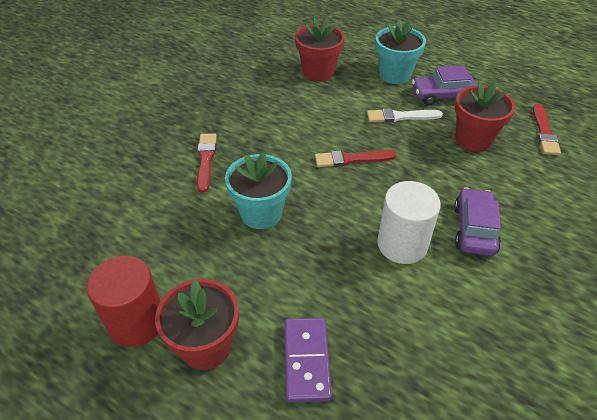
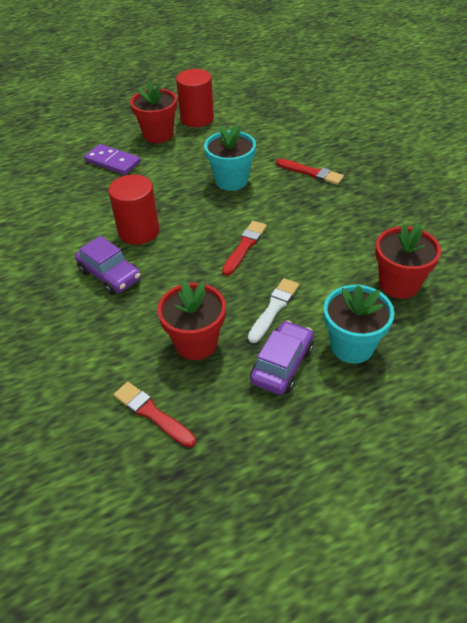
camera: 125 degrees right, 0 degrees up
white cylinder [377,181,441,264] -> red cylinder [108,174,159,245]

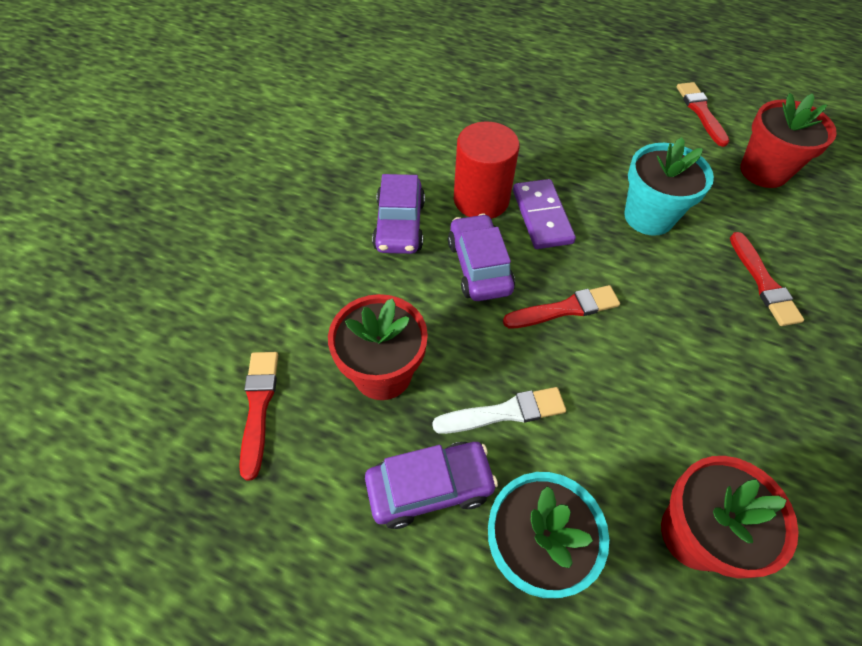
camera: 45 degrees right, 10 degrees up
purple domino [84,144,141,175] -> purple domino moved to [513,179,576,249]
red flower pot [130,82,177,143] -> red flower pot moved to [740,93,837,188]
red cylinder [176,69,214,127] -> red brush [677,82,729,147]
none -> purple car [448,214,515,301]

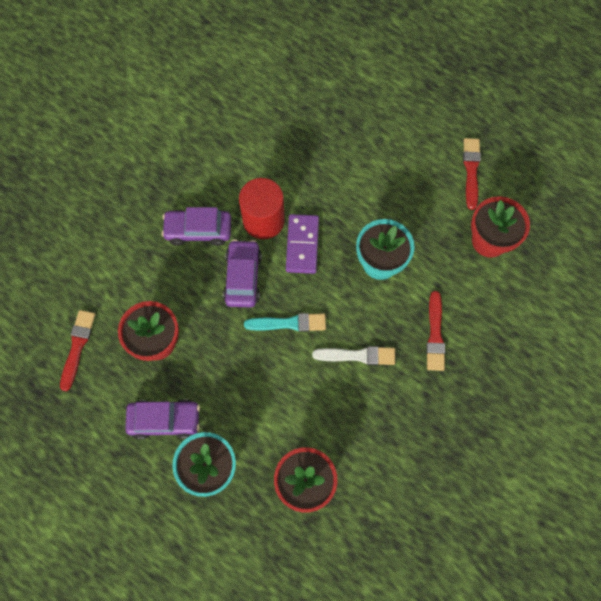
camera: 15 degrees right, 15 degrees up
purple car [372,174,425,254] -> purple car turned 75 degrees clockwise [162,207,231,246]
white brush [432,387,566,434] -> white brush moved to [312,346,395,365]
red brush [503,285,620,328] -> turquoise brush [244,313,326,332]

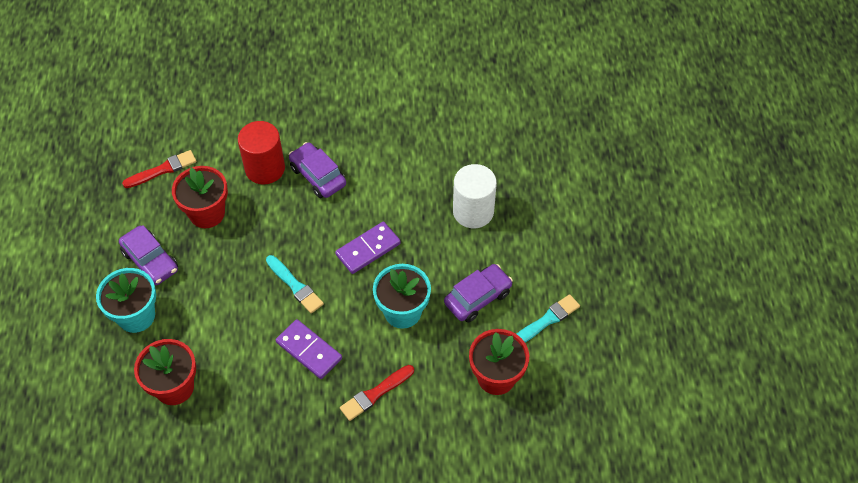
camera: 50 degrees right, 15 degrees down
purple car [223,239,262,308] -> purple car moved to [444,264,513,322]
red cylinder [239,178,285,239] -> red cylinder moved to [238,121,285,185]
white brush [312,346,395,365] -> purple domino [276,319,342,379]
red brush [463,138,481,210] -> turquoise brush [517,294,580,343]
none -> white cylinder [453,164,497,228]

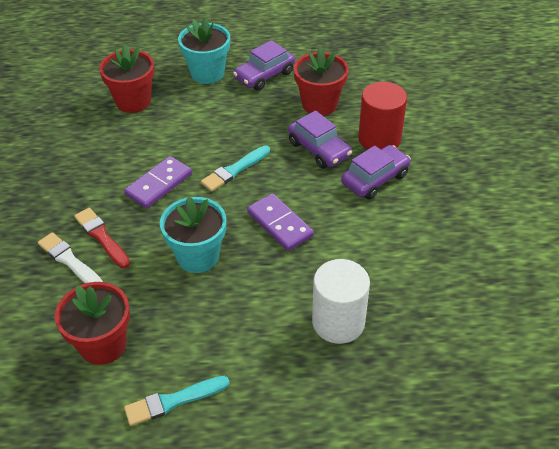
camera: 90 degrees right, 10 degrees down
red brush [122,150,197,188] -> none
purple car [444,264,513,322] -> purple car moved to [288,110,352,169]
turquoise brush [517,294,580,343] -> turquoise brush turned 105 degrees clockwise [124,376,230,426]
none -> white brush [38,232,103,283]

